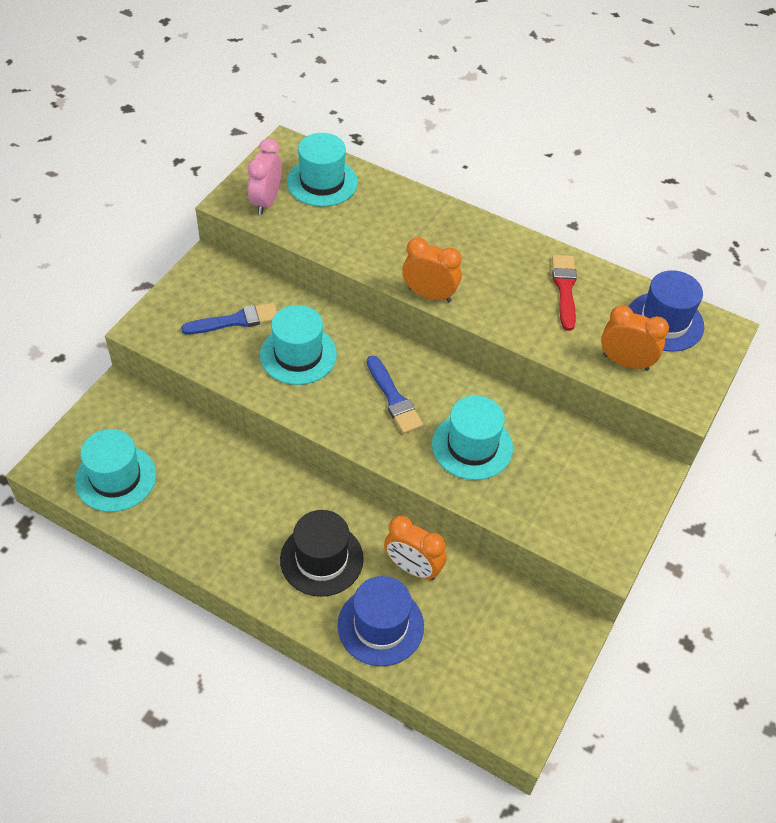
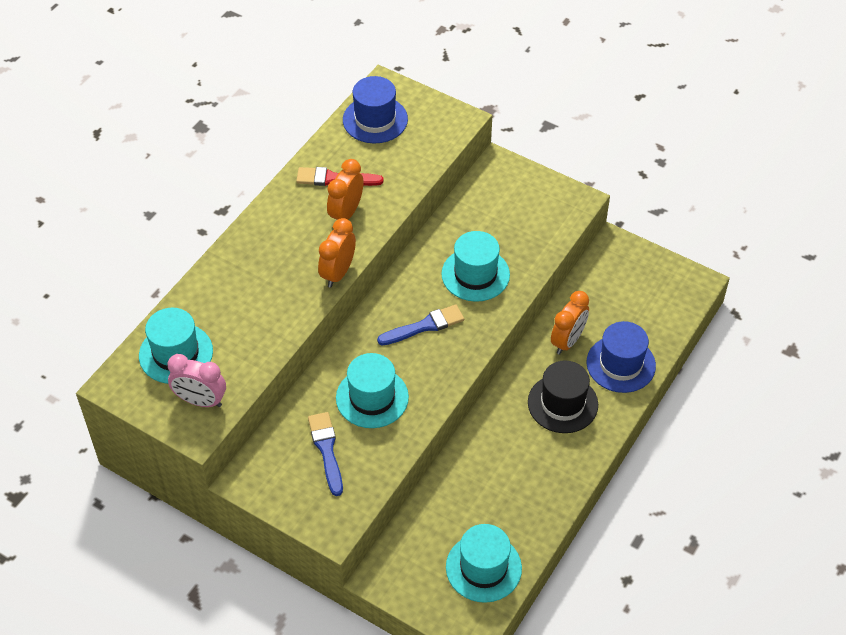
camera: 85 degrees left, 0 degrees up
orange clock [601,305,669,371] -> orange clock moved to [327,159,363,220]

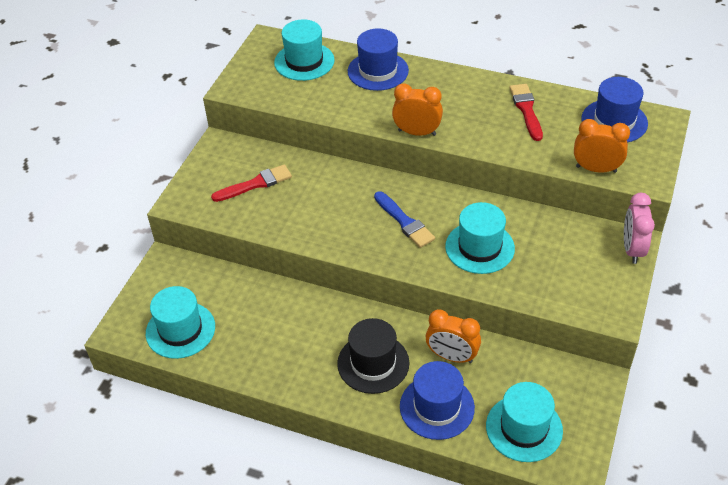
camera: 80 degrees right, 5 degrees down
pink clock [167,354,226,407] -> pink clock moved to [624,193,655,264]
blue brush [308,412,343,496] -> red brush [211,164,292,202]
orange clock [327,159,363,220] -> orange clock moved to [574,119,630,173]
turquoise hat [336,353,409,428] -> turquoise hat moved to [486,382,563,462]
none -> blue hat [348,28,409,91]

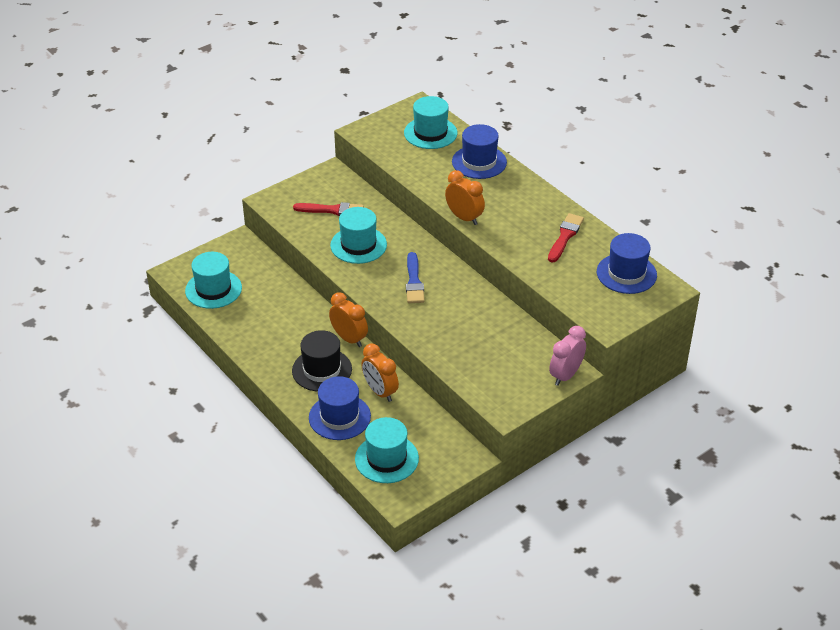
camera: 30 degrees right, 5 degrees down
turquoise hat [445,202,515,274] -> turquoise hat moved to [330,207,387,264]
orange clock [574,119,630,173] -> orange clock moved to [329,292,368,347]

